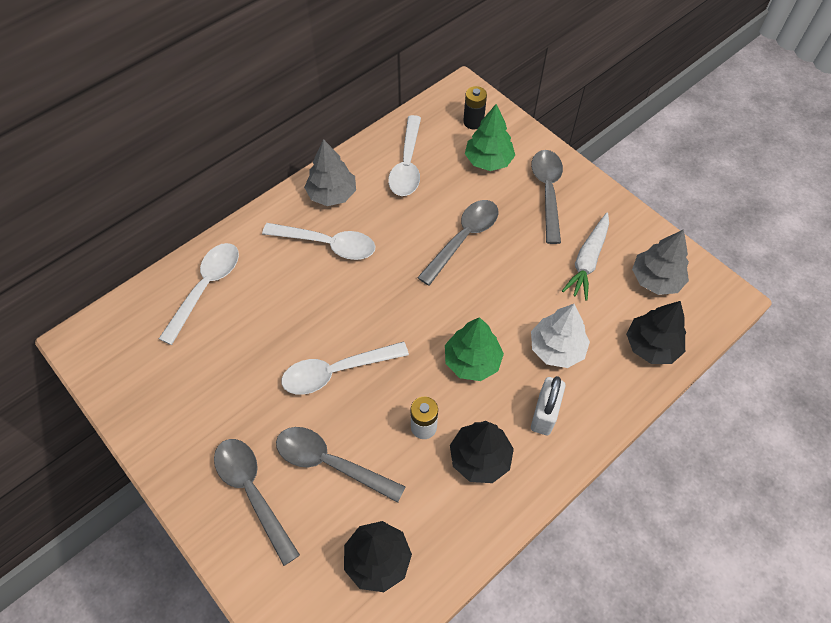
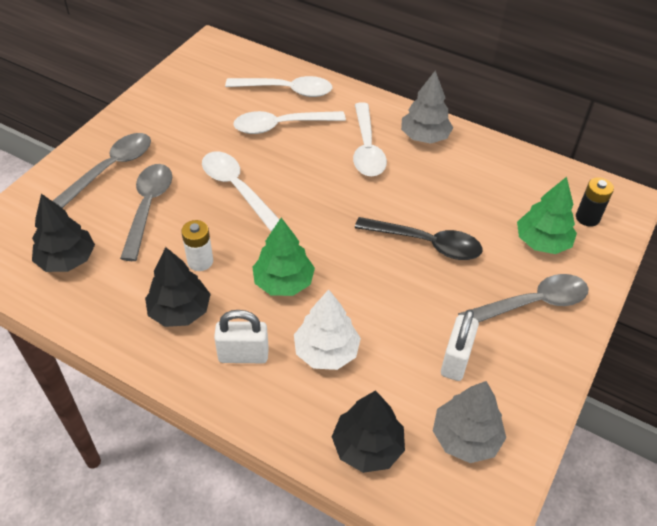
camera: 70 degrees right, 10 degrees down
white spoon [388,115,421,196] -> white spoon moved to [233,111,346,134]
grey spoon [417,200,498,286] -> black spoon [355,217,482,260]
white carrot [562,213,609,301] -> white padlock [441,309,479,381]

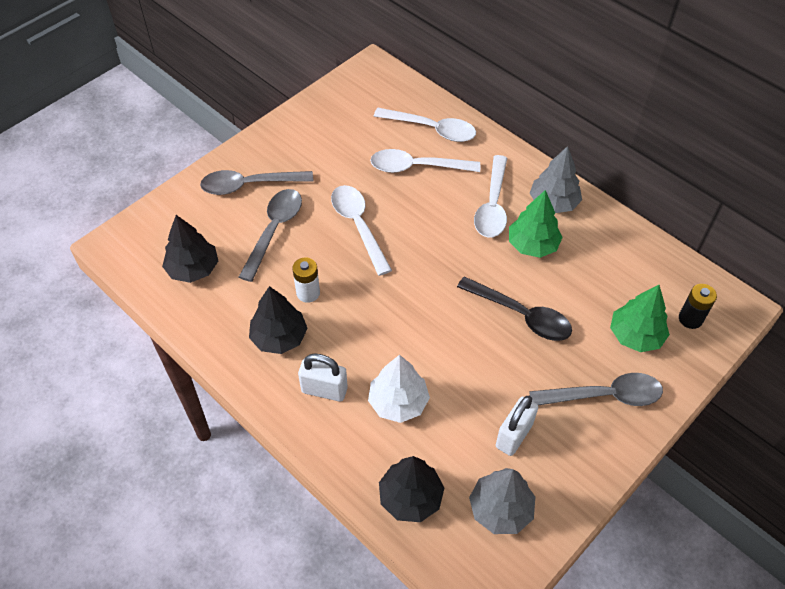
camera: 15 degrees right, 5 degrees up
grey spoon [53,133,151,208] -> grey spoon turned 150 degrees counterclockwise [200,170,313,195]
green tree [252,218,315,296] -> green tree moved to [509,190,563,258]

